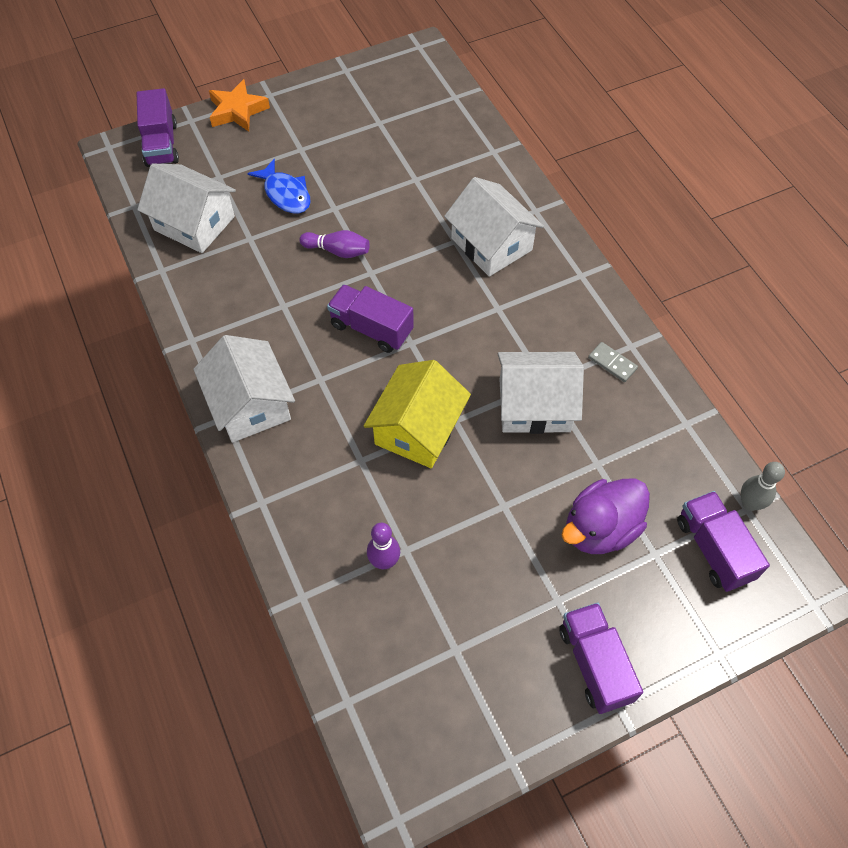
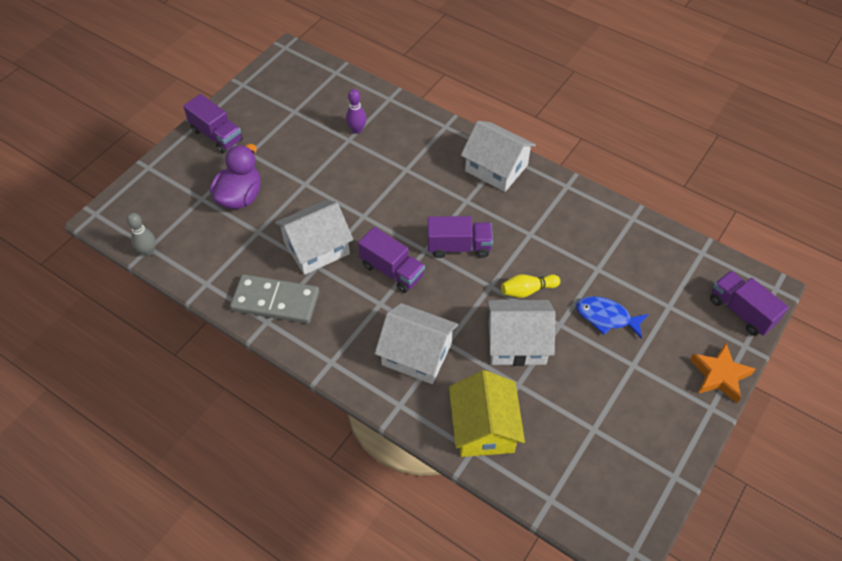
camera: 150 degrees right, 5 degrees down
white house [137,163,236,253] -> white house moved to [487,300,555,366]
purple bowling pin [299,230,370,258] -> yellow bowling pin [501,274,560,298]
yellow house [364,360,471,468] -> yellow house moved to [449,370,525,457]
grey domino [588,342,638,382] -> grey domino [230,274,319,324], size x2.24
purple truck [677,491,770,592] -> purple truck moved to [358,227,425,293]

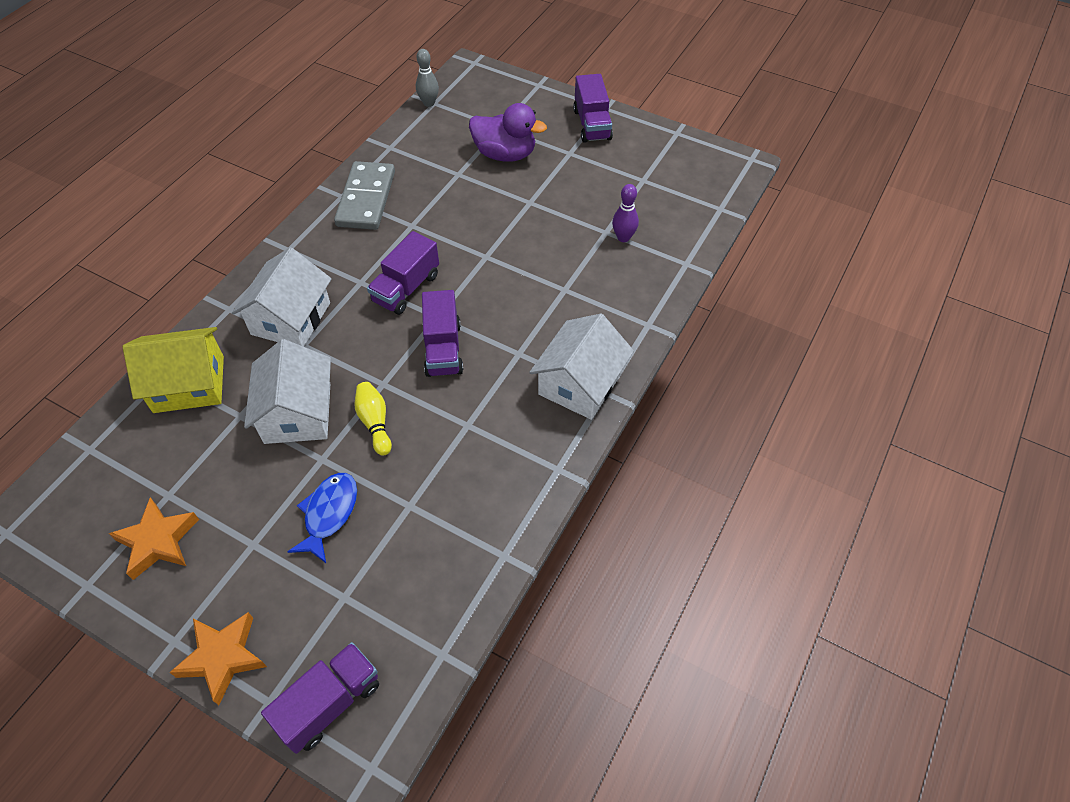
camera: 85 degrees right, 0 degrees up
purple truck [183,94,243,153] -> purple truck turned 45 degrees counterclockwise [573,74,613,143]
white house [275,200,353,275] -> none
none -> orange star [108,497,199,580]

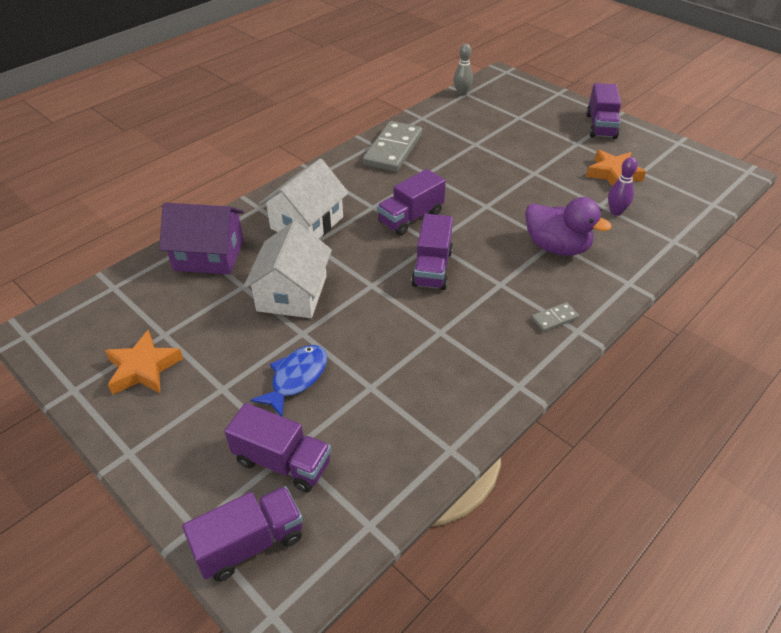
camera: 15 degrees right, 10 degrees down
yellow house [123,327,224,413] -> purple house [159,203,244,275]
orange star [169,612,267,705] -> orange star moved to [586,150,646,186]
yellow bowling pin [354,382,392,456] -> none
purple duck [469,103,547,162] -> purple duck moved to [525,197,612,256]
white house [529,313,634,420] -> grey domino [531,302,579,332]
none -> purple truck [225,403,331,492]

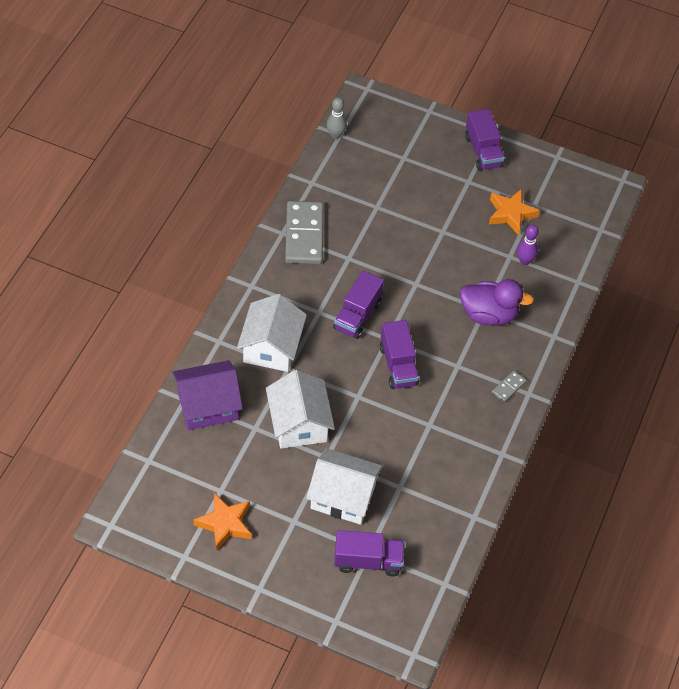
camera: 25 degrees left, 10 degrees up
purple truck [182,486,303,581] -> none
blue fish [250,345,327,416] -> white house [306,448,383,525]

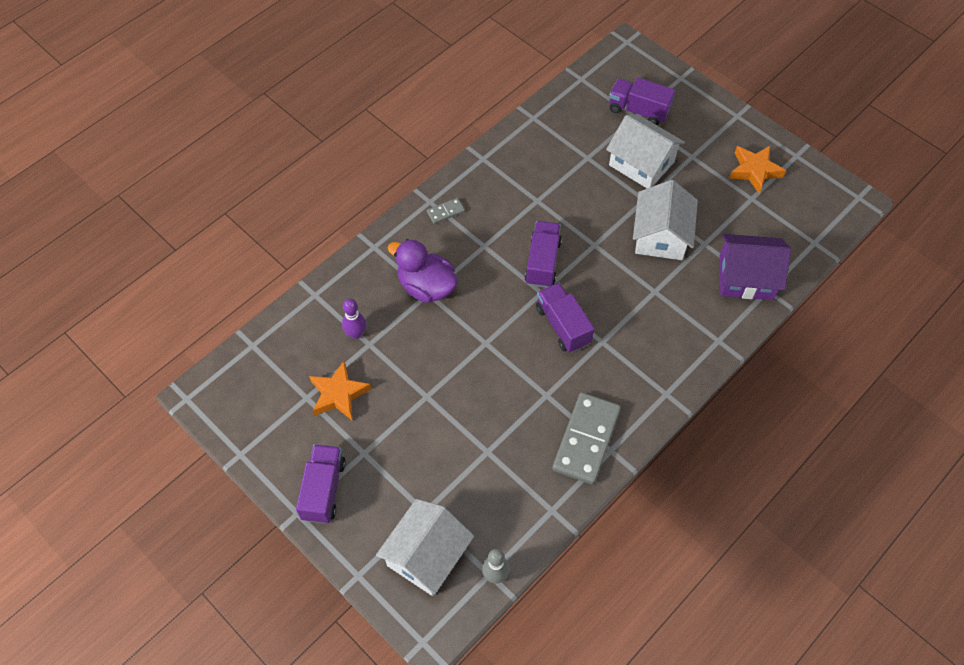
camera: 155 degrees left, 5 degrees up
white house [237,294,307,372] -> white house moved to [376,499,474,596]
purple truck [333,271,384,339] -> purple truck turned 75 degrees counterclockwise [536,283,595,353]

